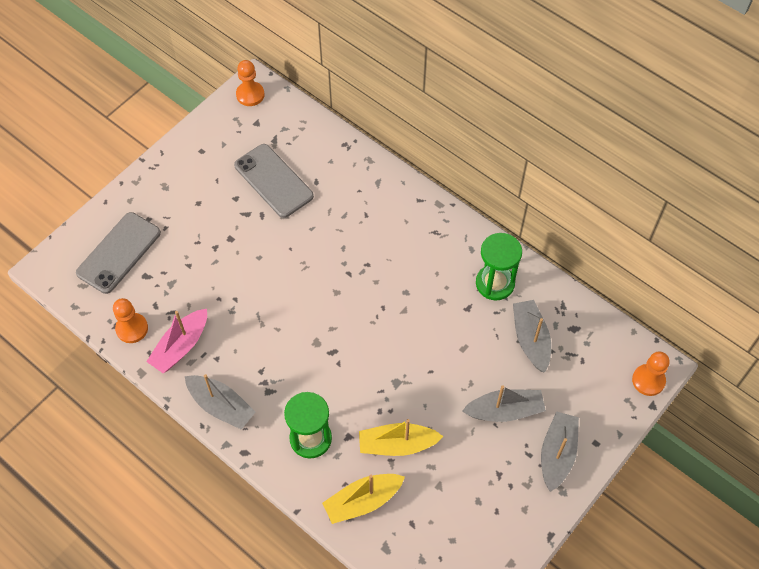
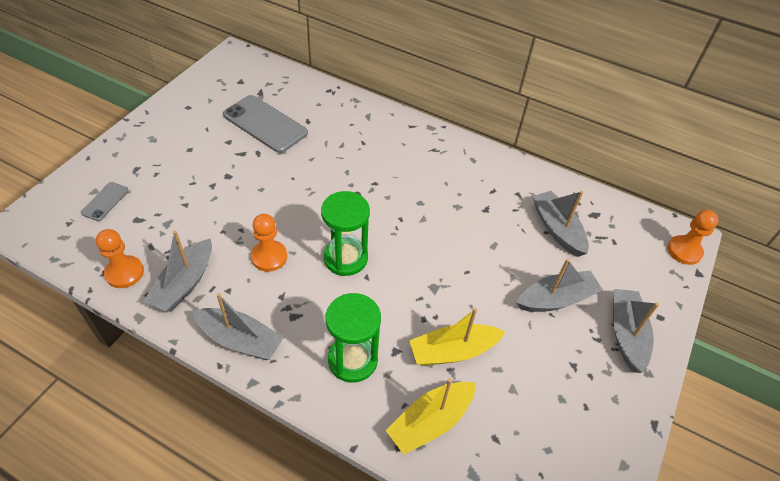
camera: 15 degrees left, 10 degrees down
grey phone [76,212,161,294] -> grey phone [81,182,129,221], size x0.50
pink boat [146,309,207,373] -> grey boat [143,230,212,311]
orange pawn [236,60,264,106] -> orange pawn moved to [251,214,287,272]
green hourglass [476,233,522,300] -> green hourglass moved to [321,191,370,276]

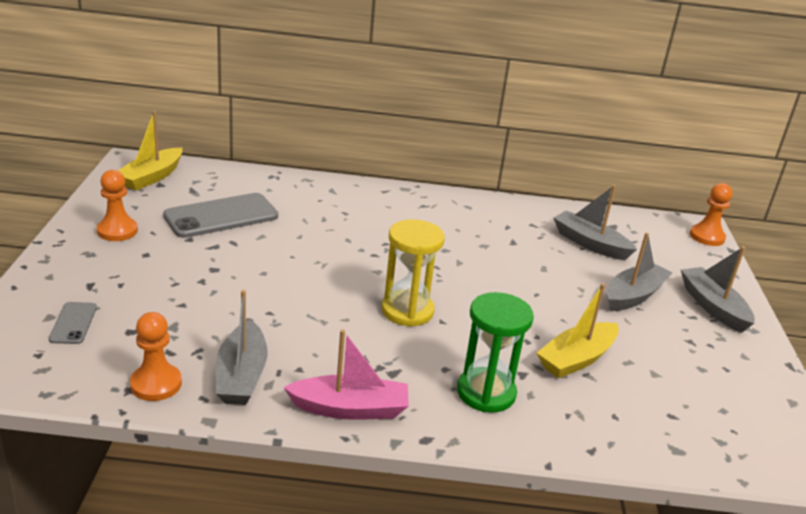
camera: 25 degrees left, 20 degrees down
grey boat [192,293,284,360] -> pink boat [283,329,409,420]
grey phone [223,95,308,153] -> grey phone turned 45 degrees counterclockwise [163,193,278,238]
orange pawn [251,214,287,272] -> orange pawn moved to [97,170,138,241]
green hourglass [321,191,370,276] -> yellow hourglass [381,219,445,327]
yellow boat [386,378,476,454] -> yellow boat moved to [118,111,183,190]

